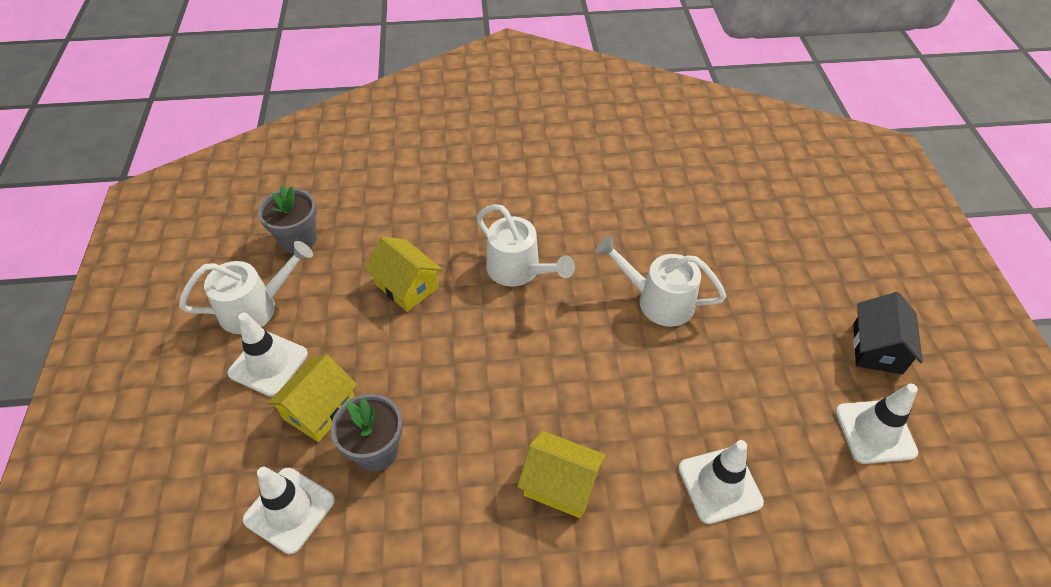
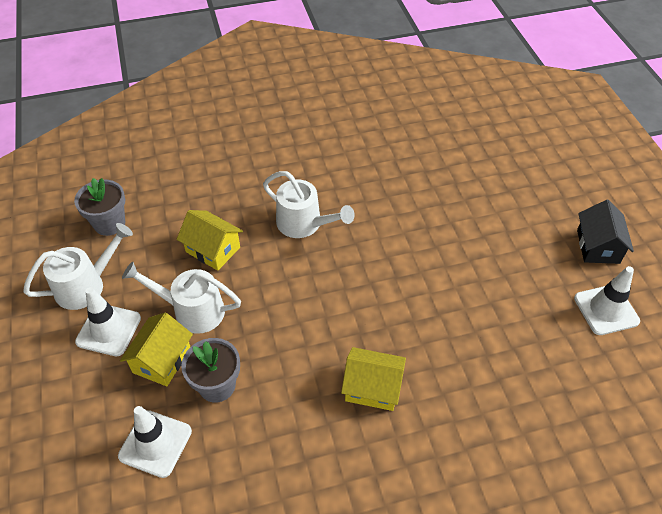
camera: 10 degrees left, 0 degrees up
white watering can [596,236,726,327] -> white watering can moved to [122,262,241,334]
white traffic cone [678,440,764,524] -> none

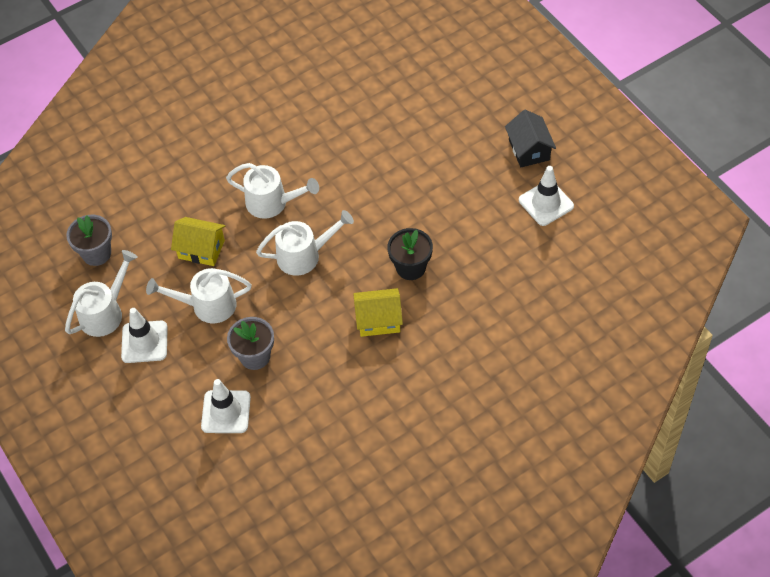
camera: 15 degrees left, 5 degrees up
yellow house [120,312,193,387] -> none
none -> white watering can [256,210,354,276]
none -> black flower pot [387,228,433,280]

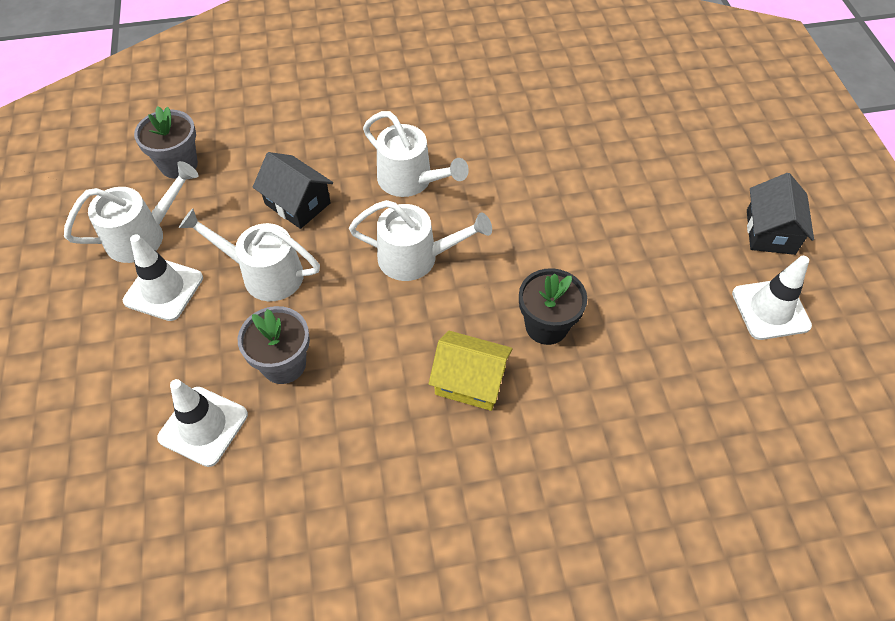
camera: 20 degrees right, 0 degrees up
yellow house [171,217,226,266] -> black house [253,152,333,229]

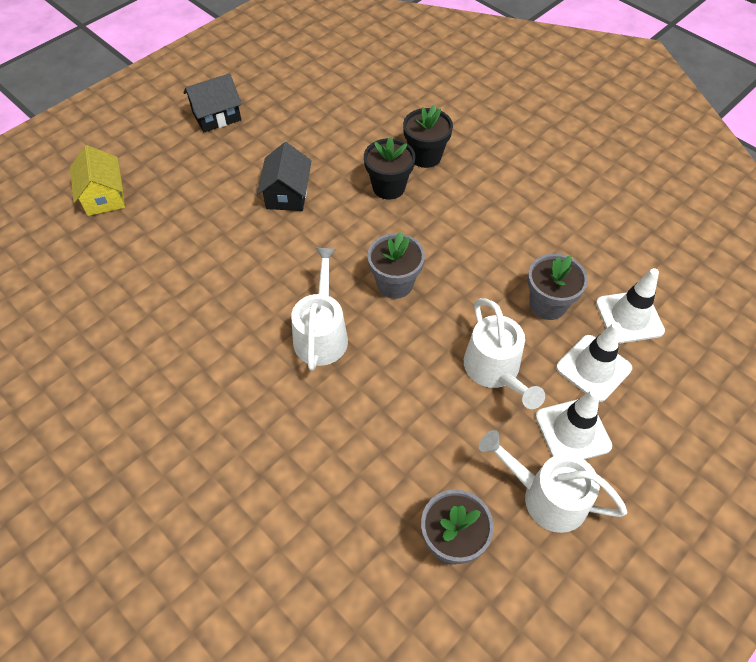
camera: 125 degrees left, 0 degrees up
black house [253,152,333,229] -> black house moved to [257,142,312,211]
white watering can [349,200,492,281] -> grey flower pot [367,232,425,299]
yellow house [429,331,513,411] -> yellow house moved to [70,145,125,216]
white traffic cone [732,256,812,340] -> white traffic cone moved to [556,322,632,402]
none -> black flower pot [403,105,453,168]

